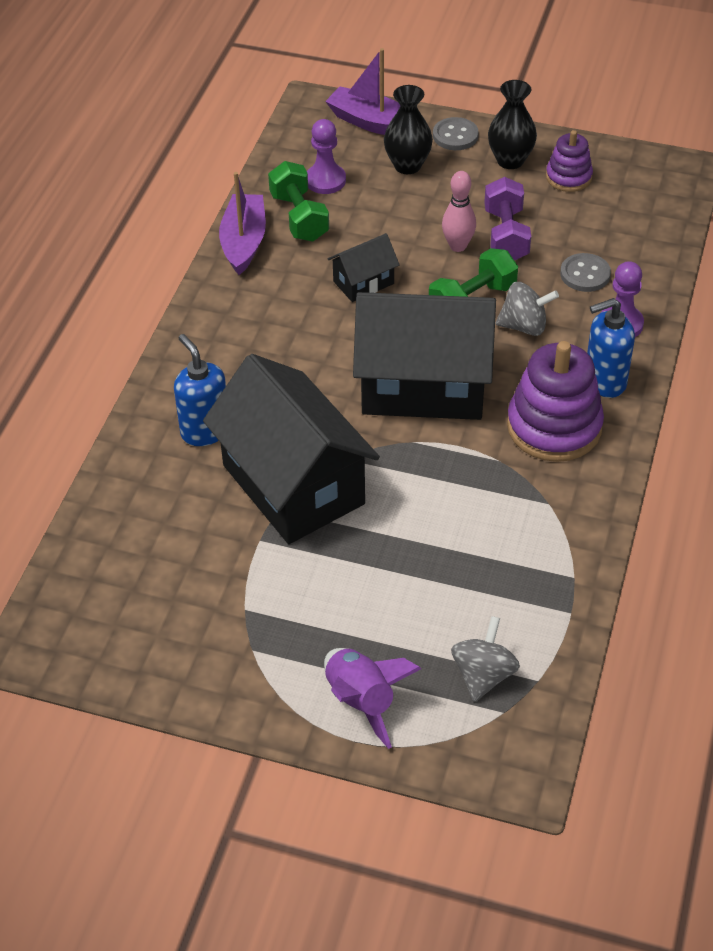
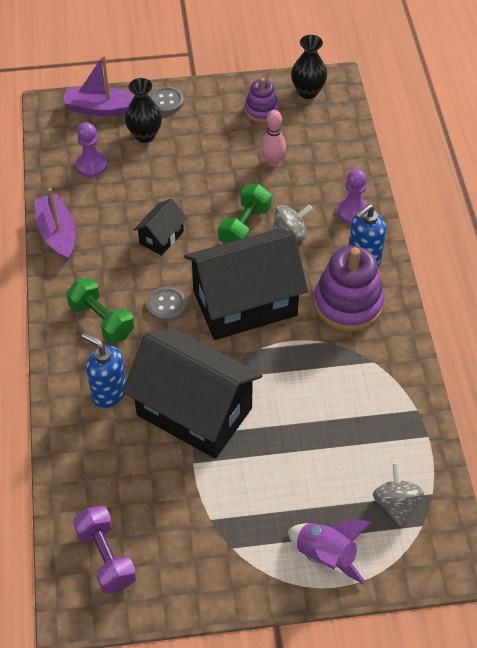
camera: 25 degrees left, 5 degrees up
green dumbbell [268,161,329,242] -> green dumbbell moved to [66,278,134,343]
pink bowling pin [442,171,476,252] -> pink bowling pin moved to [261,110,286,166]
purple dumbbell [484,177,531,260] -> purple dumbbell moved to [73,506,137,594]
black vase [488,80,537,169] -> black vase moved to [291,35,327,99]
grey button [560,253,611,292] -> grey button moved to [147,287,187,322]

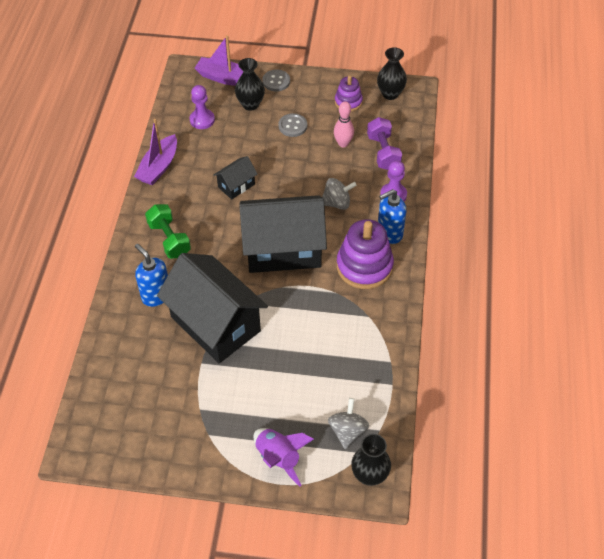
camera: 15 degrees right, 0 degrees up
purple boat [34,188,76,261] -> purple boat turned 150 degrees counterclockwise [134,119,177,185]
purple dumbbell [73,506,137,594] -> purple dumbbell moved to [367,117,402,170]
grey button [147,287,187,322] -> grey button moved to [278,113,307,137]
green dumbbell [218,184,272,244] -> none
none -> black vase [351,434,391,486]

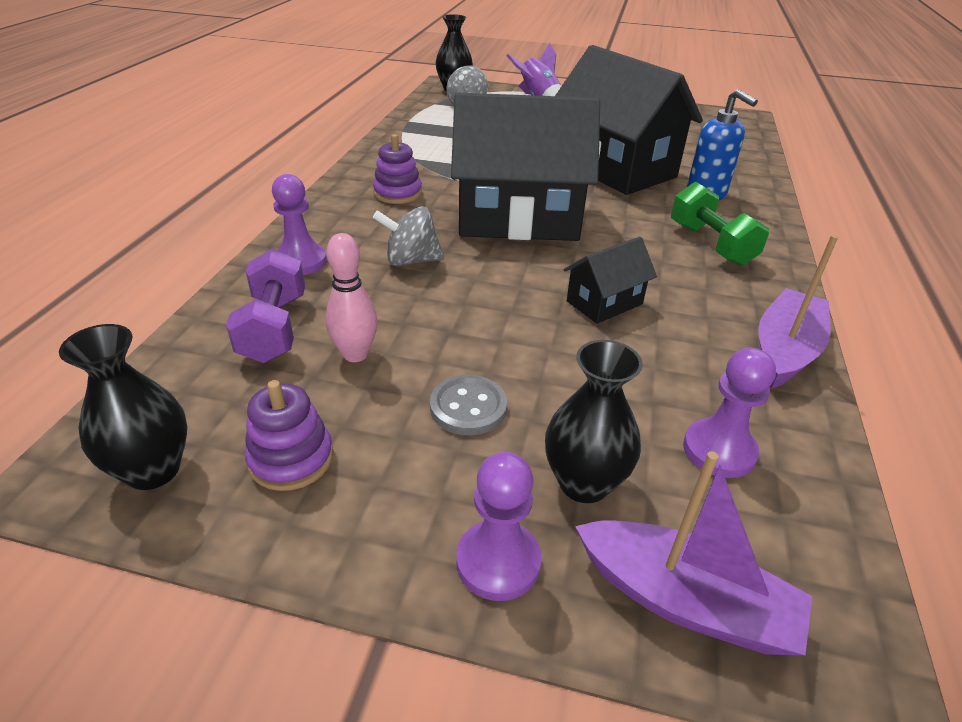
camera: 175 degrees left, 15 degrees down
grey button [262,69,290,91] -> purple pawn [456,452,542,601]
purple stacking toy [337,219,394,289] -> purple stacking toy [373,134,422,204], size x0.56
blue soap dispenser [378,189,406,244] -> none

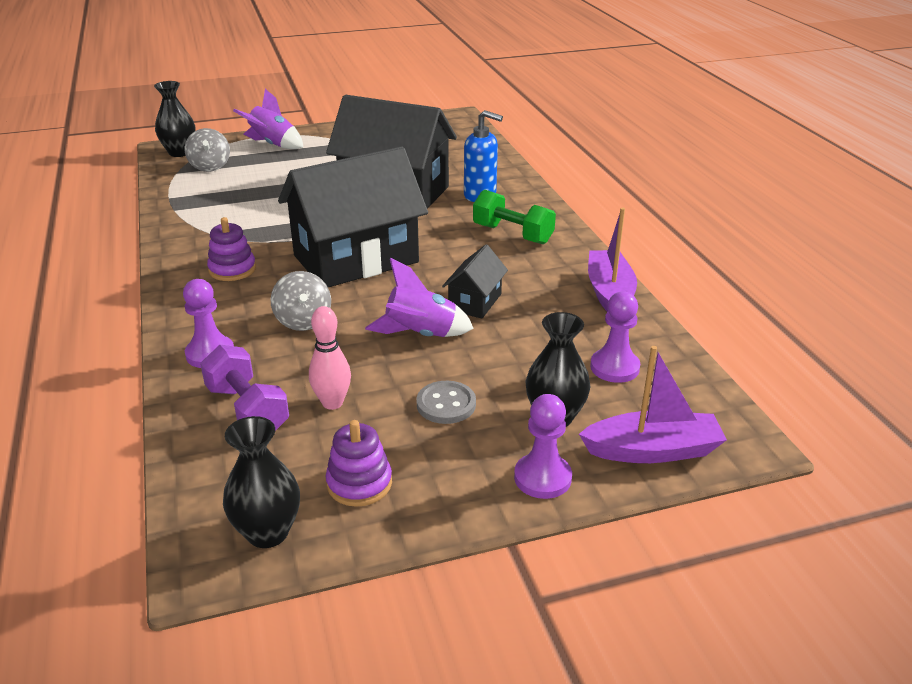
camera: 30 degrees left, 5 degrees down
grey spinning top [373,207,444,266] -> grey spinning top turned 75 degrees counterclockwise [271,271,331,331]
none -> purple rocket [365,258,474,337]

